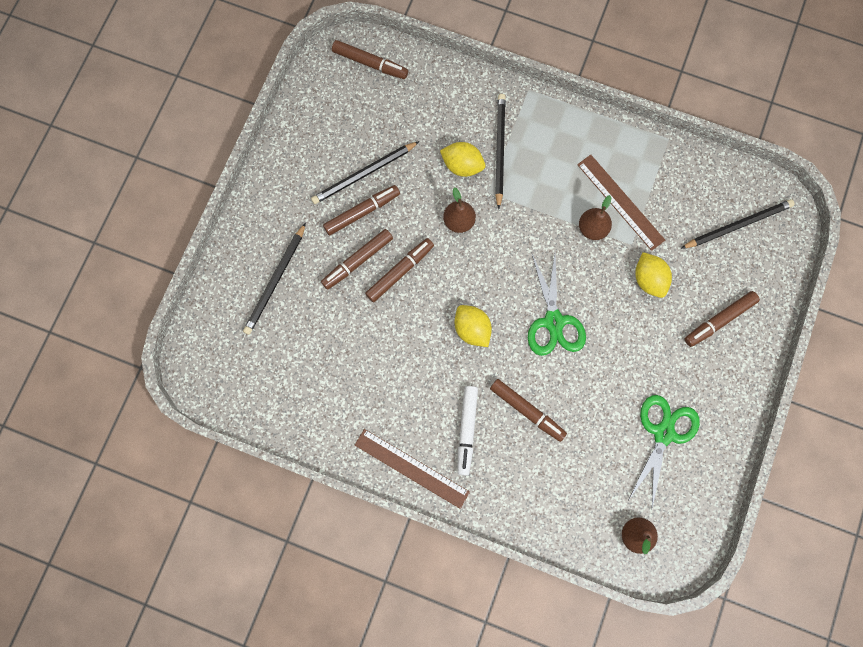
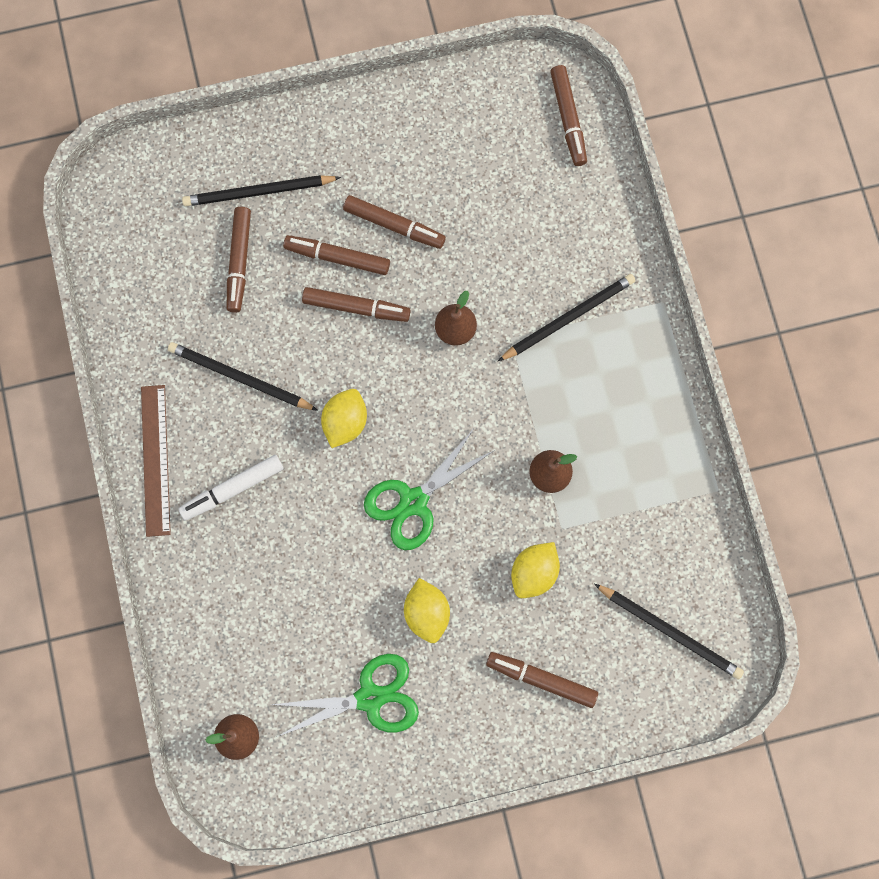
camera: 55 degrees right, 0 degrees up
black pencil [311,141,420,204] -> black pencil moved to [168,342,318,411]
yellow lemon [440,142,485,177] -> yellow lemon moved to [404,578,450,643]
brown marker [490,379,567,442] -> brown marker moved to [227,207,251,313]
brown ruler [577,155,665,251] -> none

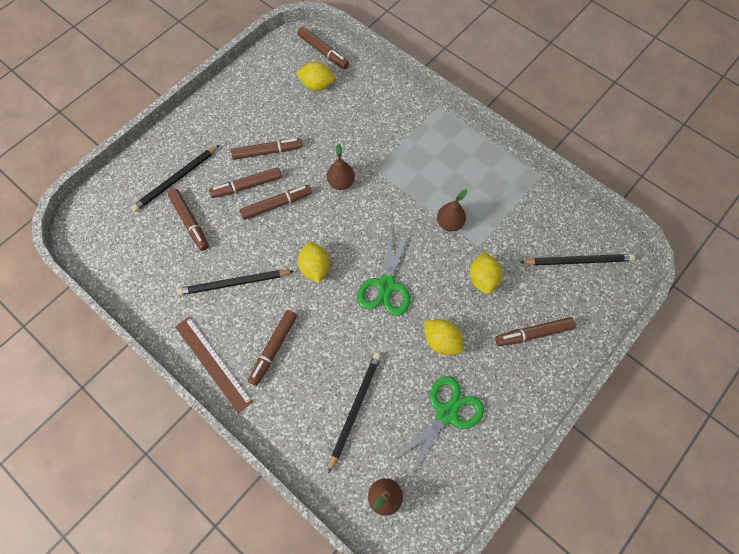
camera: 35 degrees left, 10 degrees down
white marker [178,455,284,520] -> brown marker [248,310,297,386]
black pencil [498,274,635,361] -> black pencil moved to [328,353,381,473]
none -> yellow lemon [296,62,335,91]

